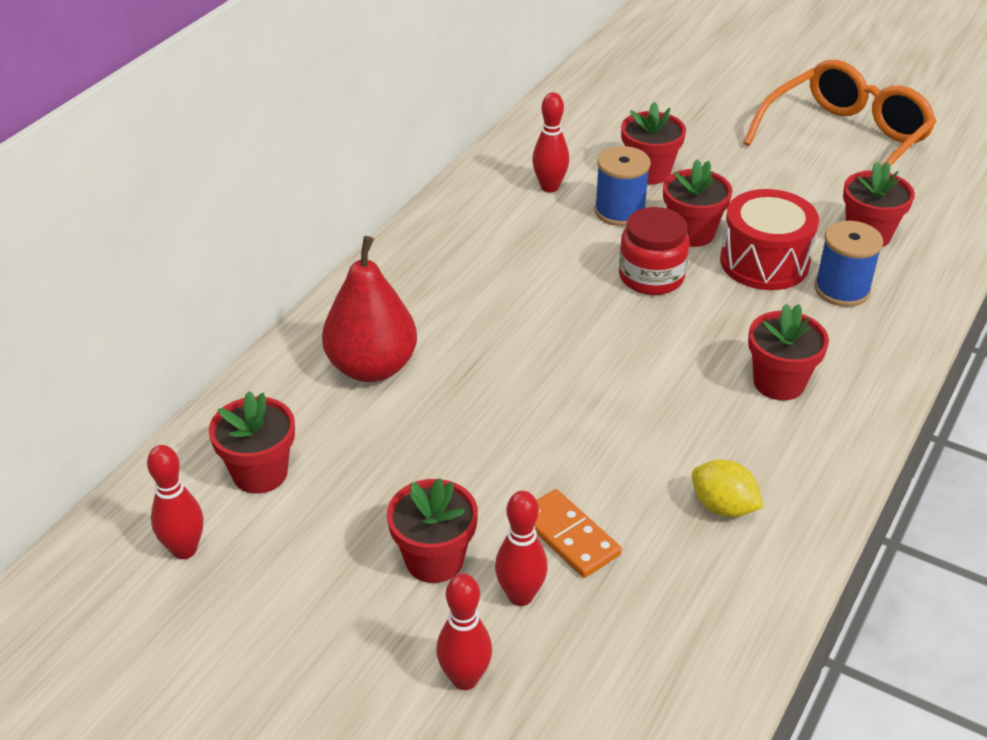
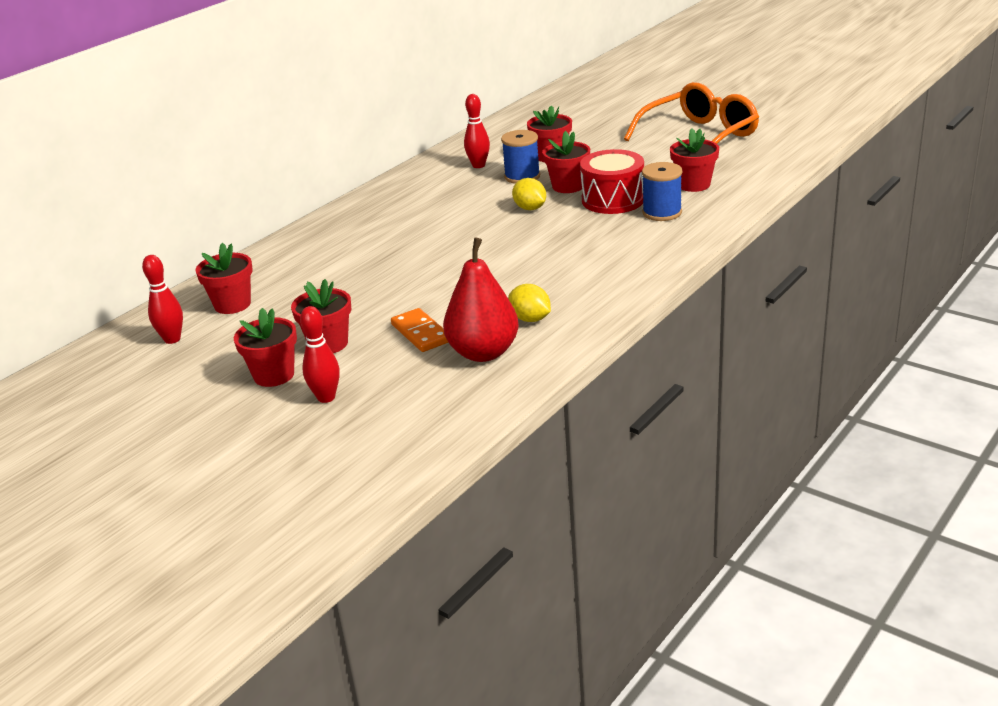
camera: 10 degrees right, 10 degrees down
red pear [322,236,417,382] -> red pear moved to [443,238,519,362]
red bowling pin [495,491,548,606] -> none
red jar [619,207,689,295] -> yellow lemon [512,178,546,210]
red flower pot [748,304,829,401] -> red flower pot moved to [234,308,297,387]

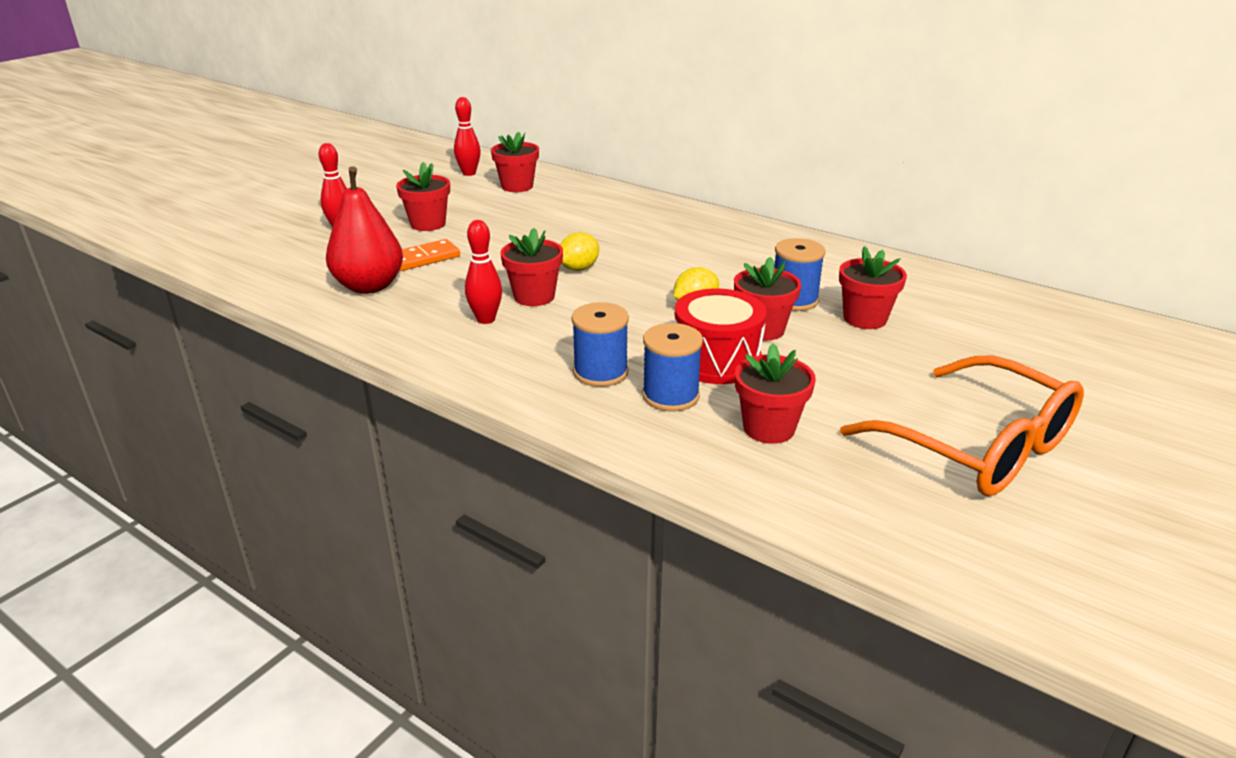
camera: 85 degrees right, 0 degrees up
red flower pot [234,308,297,387] -> red flower pot moved to [500,228,563,306]
red bowling pin [464,94,490,168] -> red bowling pin moved to [465,220,502,324]
yellow lemon [508,284,551,322] -> yellow lemon moved to [560,232,599,271]
none -> blue spool [571,302,629,387]

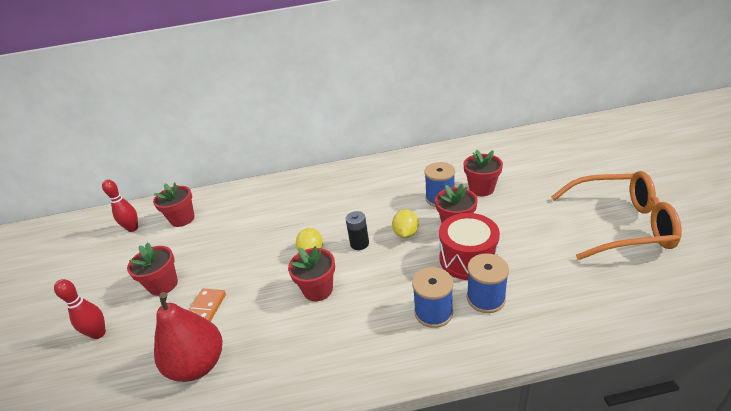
camera: 40 degrees left, 5 degrees up
red bowling pin [465,220,502,324] -> none
red flower pot [735,343,816,444] -> none
none -> black battery [346,211,369,250]

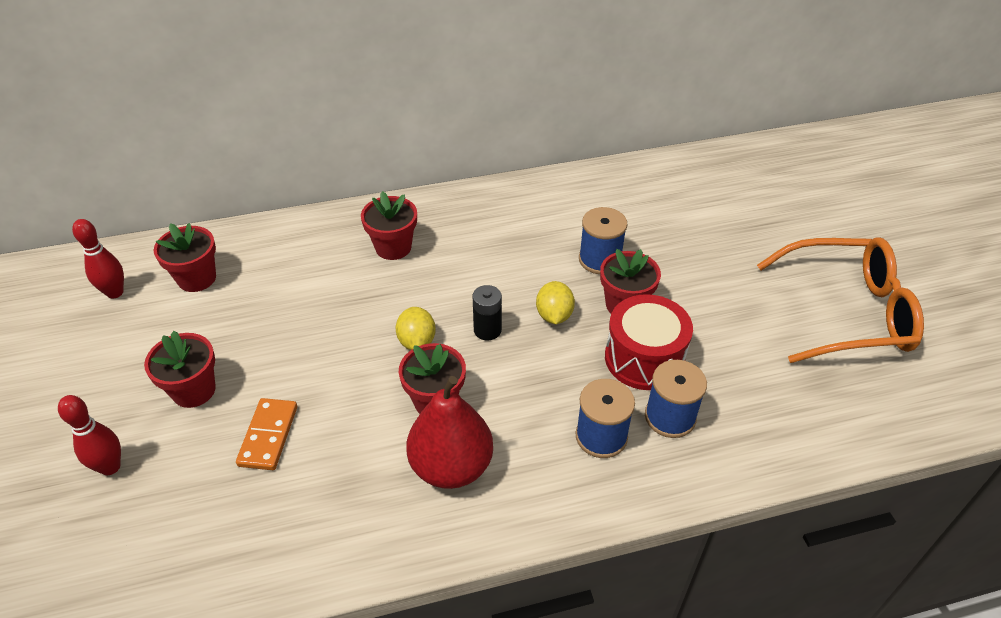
camera: 10 degrees left, 10 degrees up
red pear [154,292,222,382] -> red pear moved to [406,376,493,489]
red flower pot [464,150,503,196] -> red flower pot moved to [361,191,417,260]

